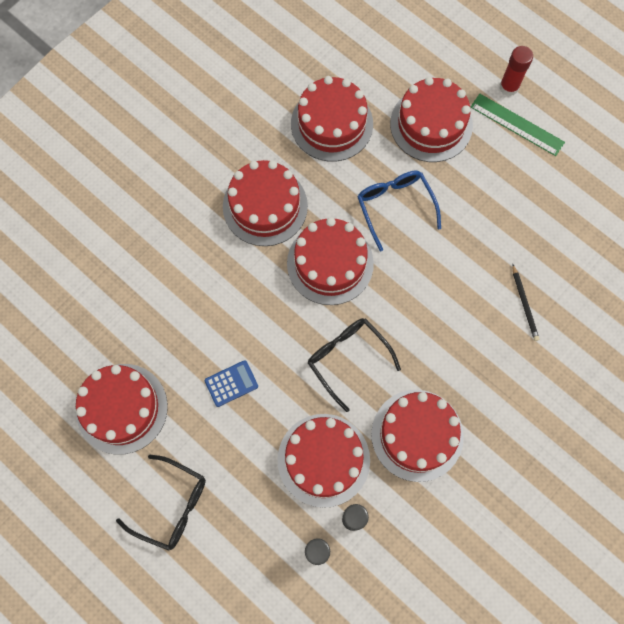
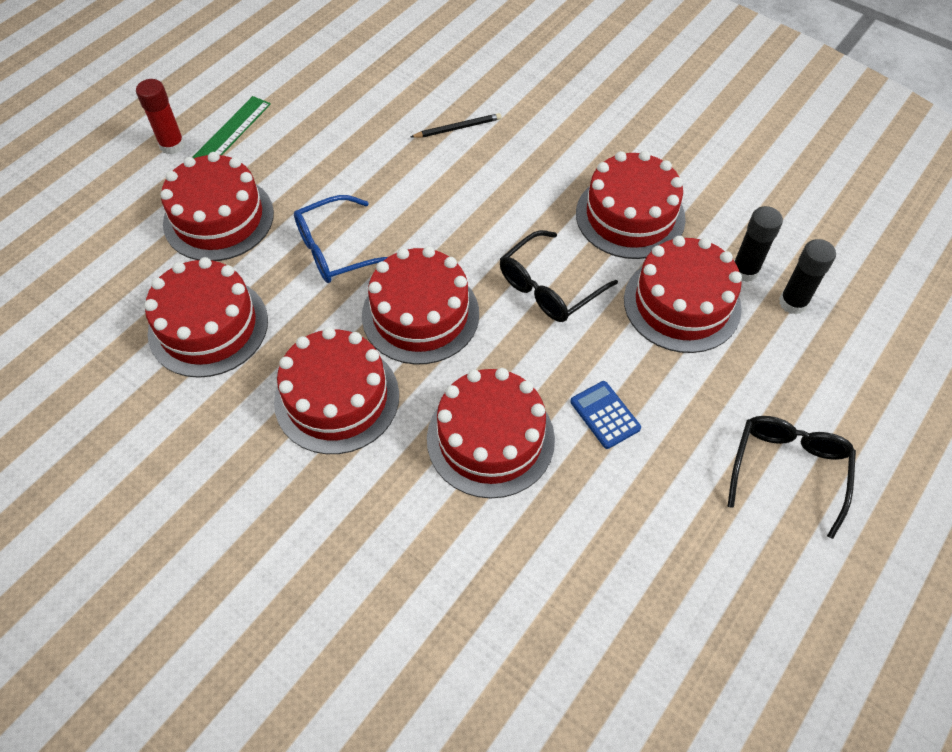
camera: 95 degrees left, 15 degrees down
red cake [76,364,168,454] -> red cake moved to [427,368,555,498]

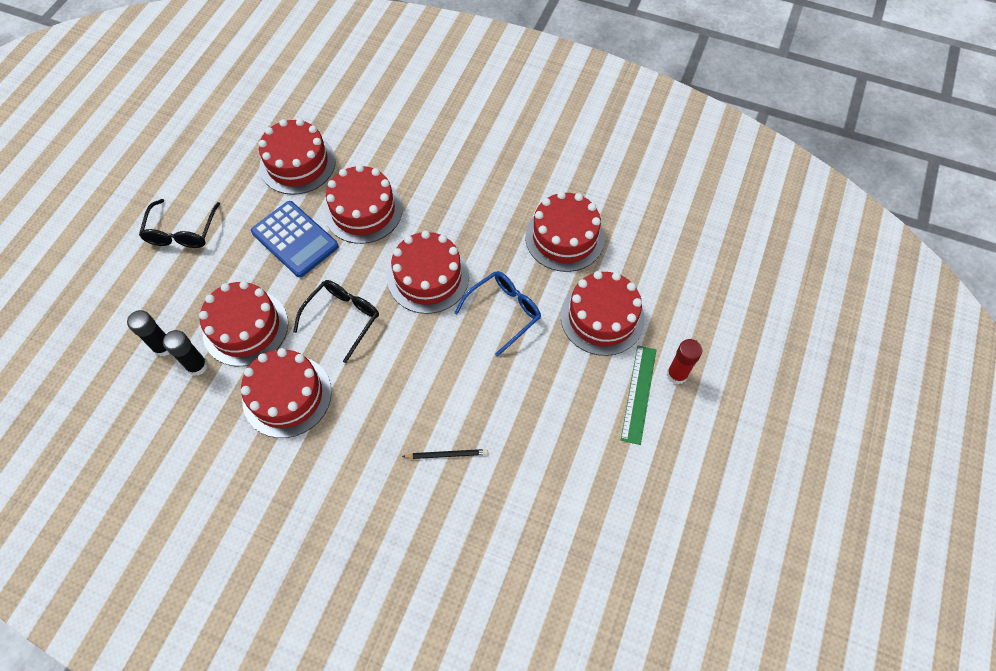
camera: 165 degrees right, 5 degrees up
red cake [274,327,399,454] -> red cake moved to [258,119,336,195]
black pencil [411,113,501,138] -> black pencil turned 150 degrees counterclockwise [402,449,488,459]
blue calculator [570,381,641,449] -> blue calculator [251,201,339,277], size x1.89

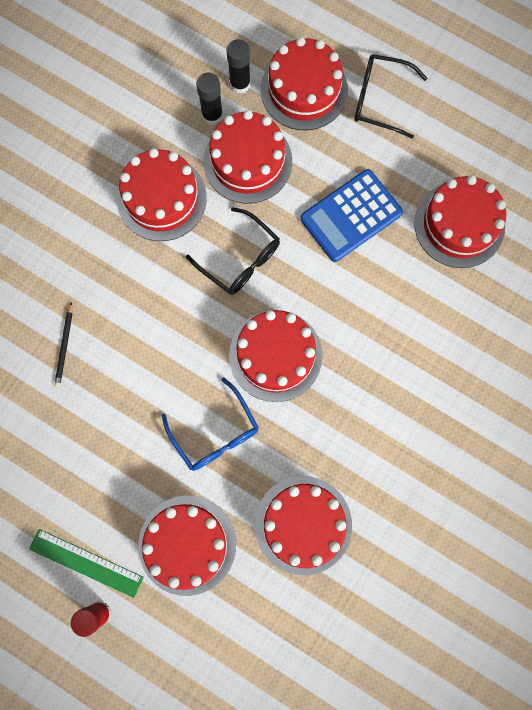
camera: 100 degrees right, 15 degrees up
red cake [324,164,403,244] -> red cake moved to [261,37,348,130]

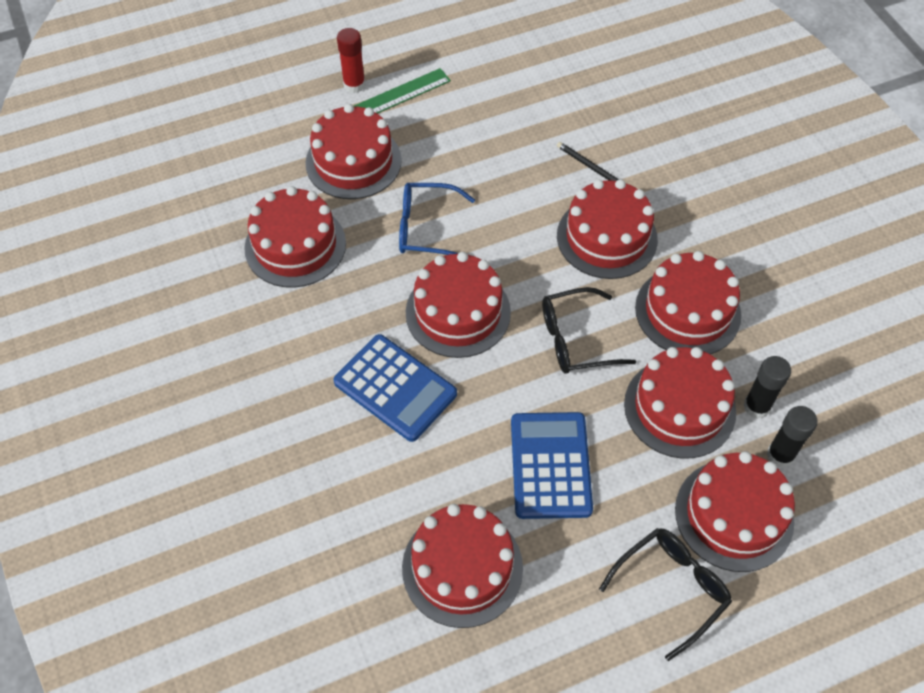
camera: 125 degrees right, 20 degrees down
none -> blue calculator [333,334,457,442]
none -> red cake [557,179,658,279]

